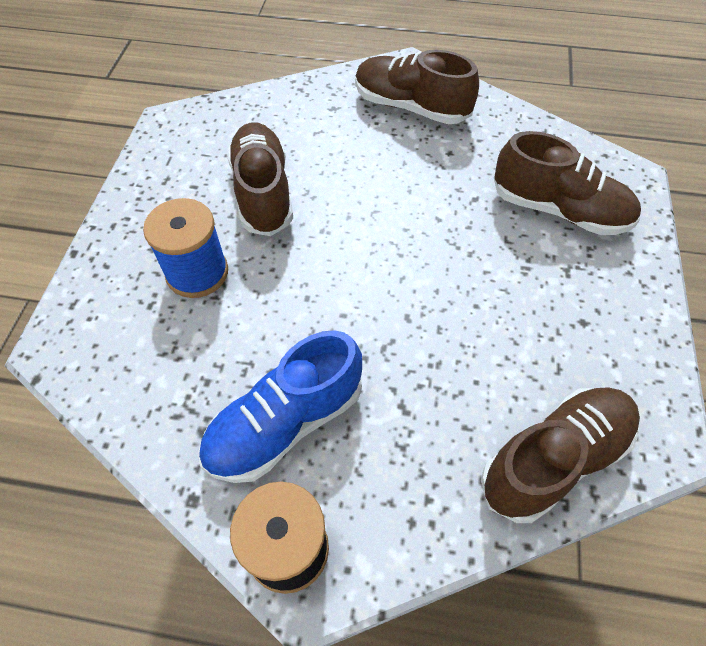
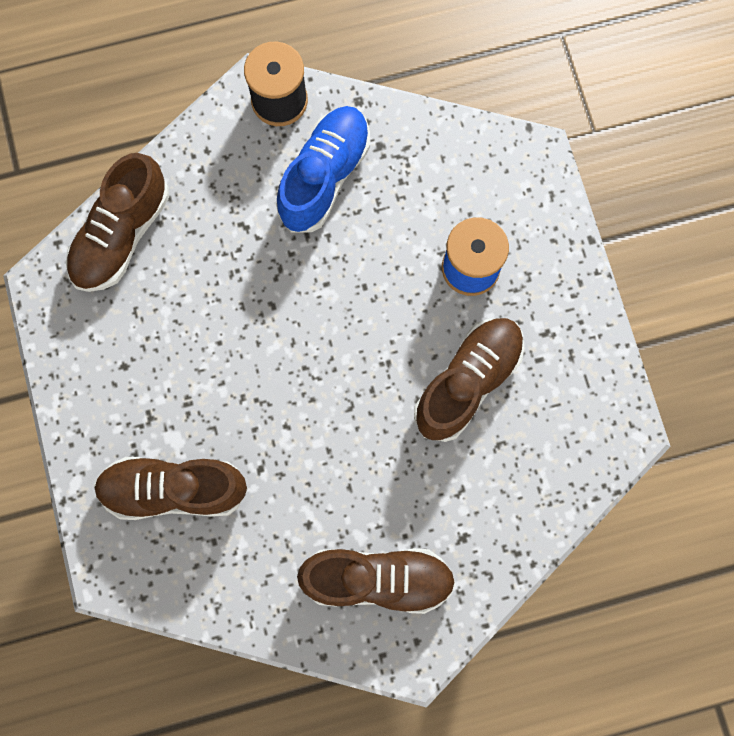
camera: 155 degrees right, 20 degrees up
brown shoe [227,122,293,236] -> brown shoe turned 105 degrees counterclockwise [414,318,524,442]

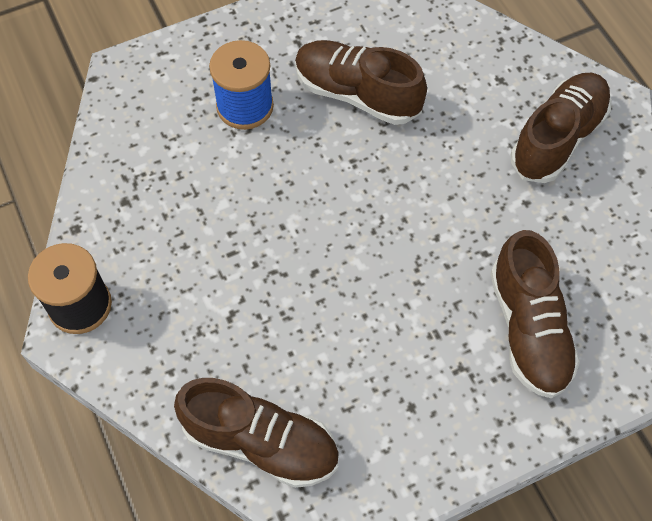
camera: 100 degrees left, 15 degrees down
blue shoe [276,106,370,232] -> none
brown shoe [297,548,456,614] -> brown shoe turned 45 degrees clockwise [510,73,612,183]

